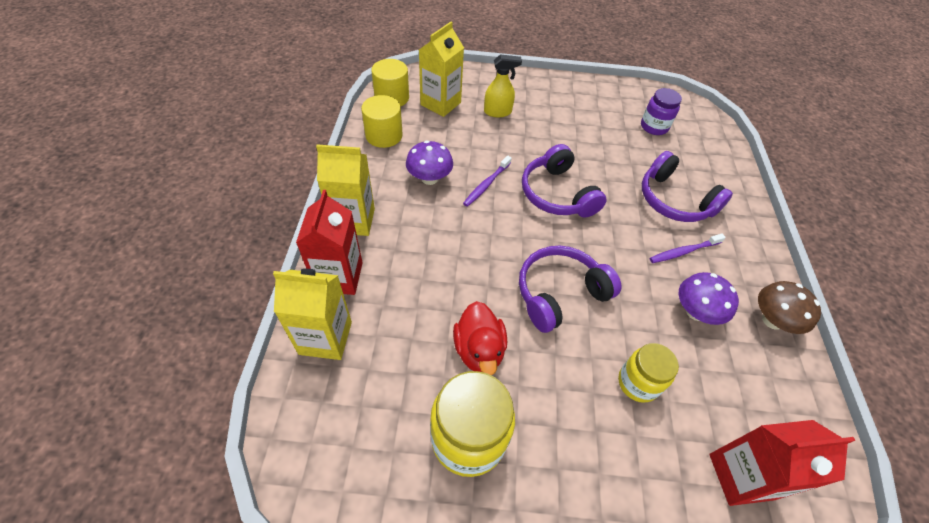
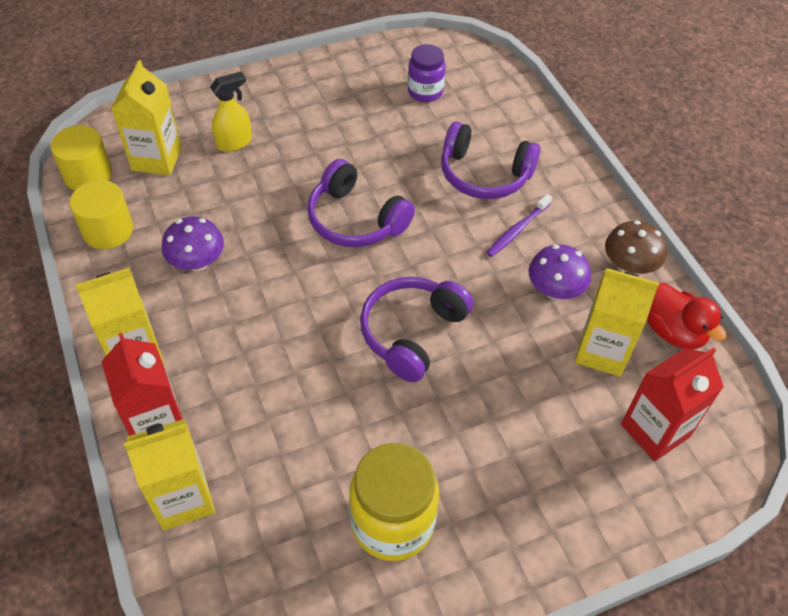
camera: 25 degrees left, 0 degrees up
red duck [453,301,507,375] -> red duck moved to [647,283,727,350]
purple toothbrush [463,155,512,207] -> none
yellow jar [618,343,679,403] -> none
none -> yellow carton [575,268,659,377]

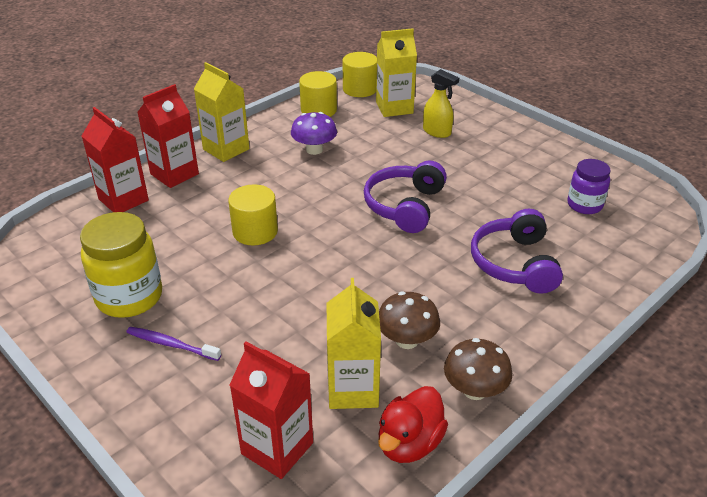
camera: 70 degrees right, 15 degrees down
yellow carton [124,419,215,531] -> red carton [82,107,149,212]
purple headphones [360,277,473,382] -> none
purple toothbrush [486,194,552,257] -> purple toothbrush moved to [126,327,221,361]
purple mushroom [529,245,591,300] -> brown mushroom [379,291,440,349]
none -> yellow cylinder [228,184,278,245]

